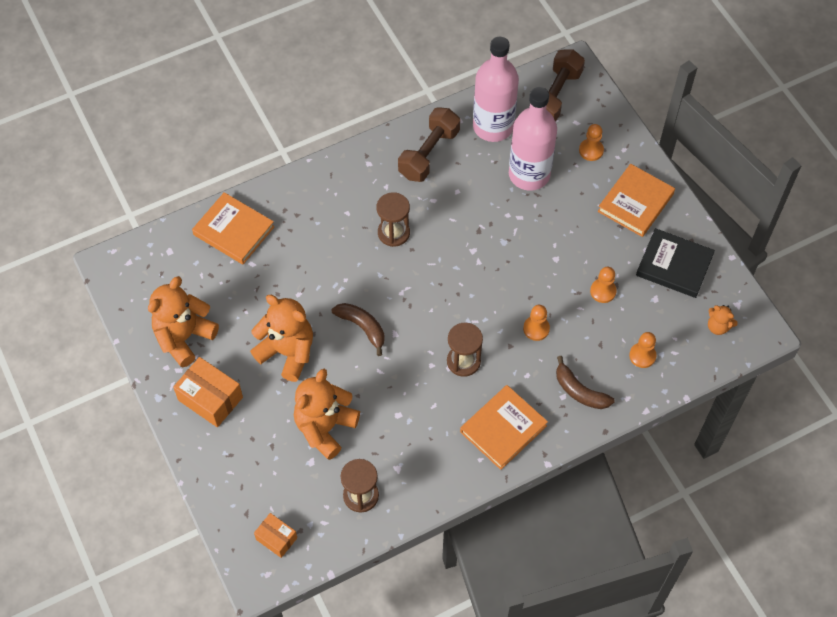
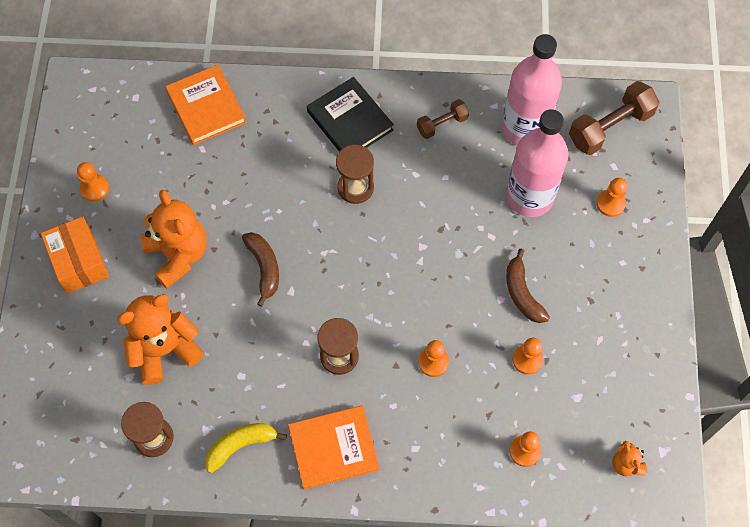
camera: 30 degrees right, 5 degrees up
orange teddy bear [148,276,219,368] -> orange pawn [77,162,109,202]
orange box [254,513,297,558] -> none
brown dumbbell [398,107,460,182] -> brown dumbbell [417,99,469,139], size x0.57
brown banana [556,356,615,409] -> brown banana moved to [506,249,550,323]
orange book [598,164,675,237] -> none
black book [636,228,715,298] -> black book moved to [307,77,394,152]
none -> yellow banana [205,423,287,473]

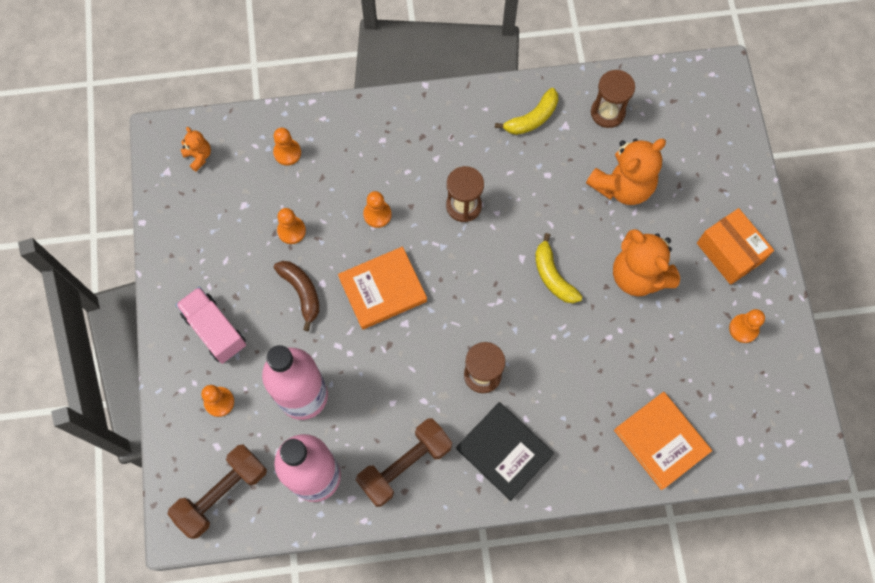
camera: 170 degrees right, 5 degrees up
brown banana [242,232,279,307] -> yellow banana [535,233,582,303]
orange book [288,406,379,490] -> orange book moved to [338,247,427,330]
brown dumbbell [417,99,469,139] -> brown dumbbell [356,418,452,507], size x1.74
none -> pink truck [176,287,246,364]

